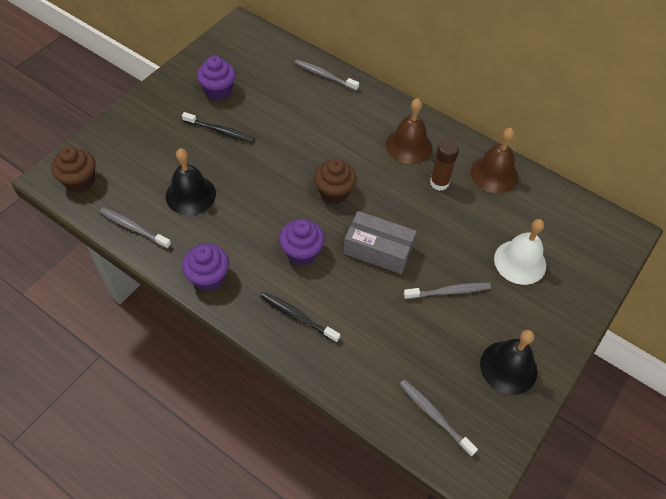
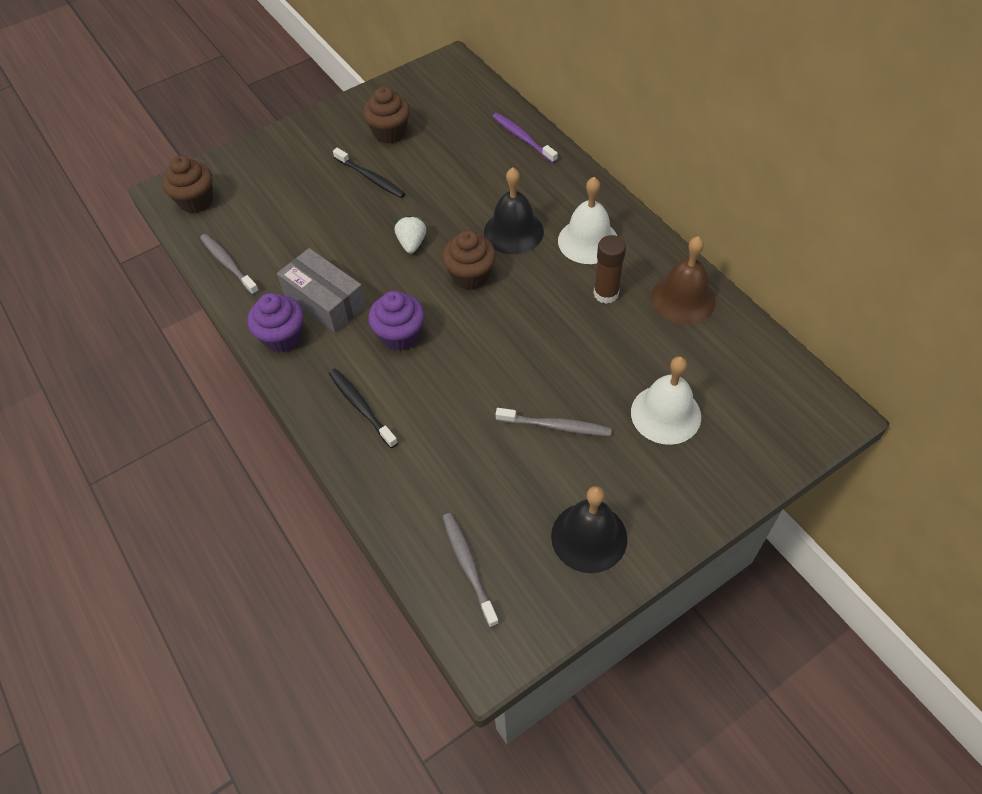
camera: 25 degrees right, 0 degrees up
black bell [166,148,216,215] -> black bell moved to [484,167,544,254]
purple cupcake [197,56,236,101] -> brown cupcake [363,87,410,144]
grey toothbrush [295,59,359,91] -> purple toothbrush [492,113,558,163]
grey box [344,211,417,274] -> grey box moved to [277,248,366,333]
brown bell [386,98,432,164] -> white bell [558,177,617,264]
none -> white strawberry [395,215,426,253]

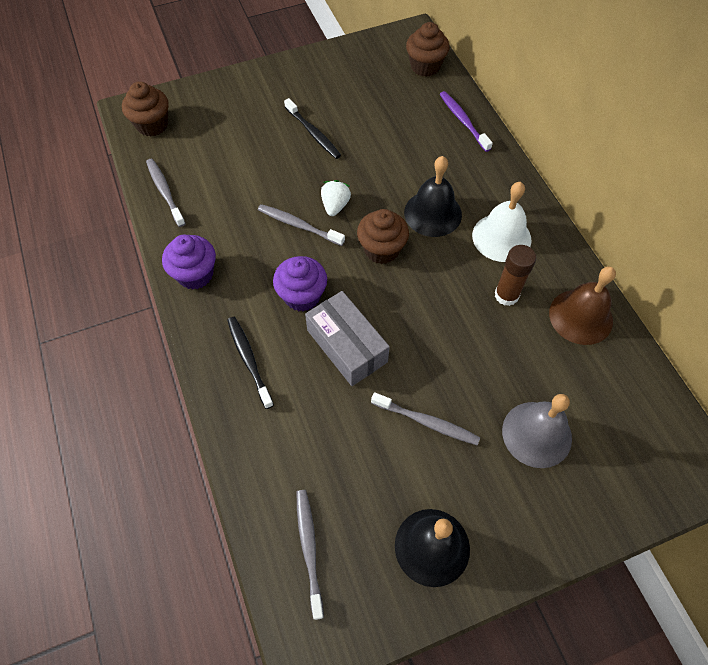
camera: 10 degrees right, 5 degrees up
grey box [277,248,366,333] -> grey box moved to [305,291,390,386]
brown cupcake [363,87,410,144] -> brown cupcake moved to [406,22,450,77]
white bell [631,356,701,445] -> grey bell [502,394,572,468]
none -> grey toothbrush [258,204,345,246]

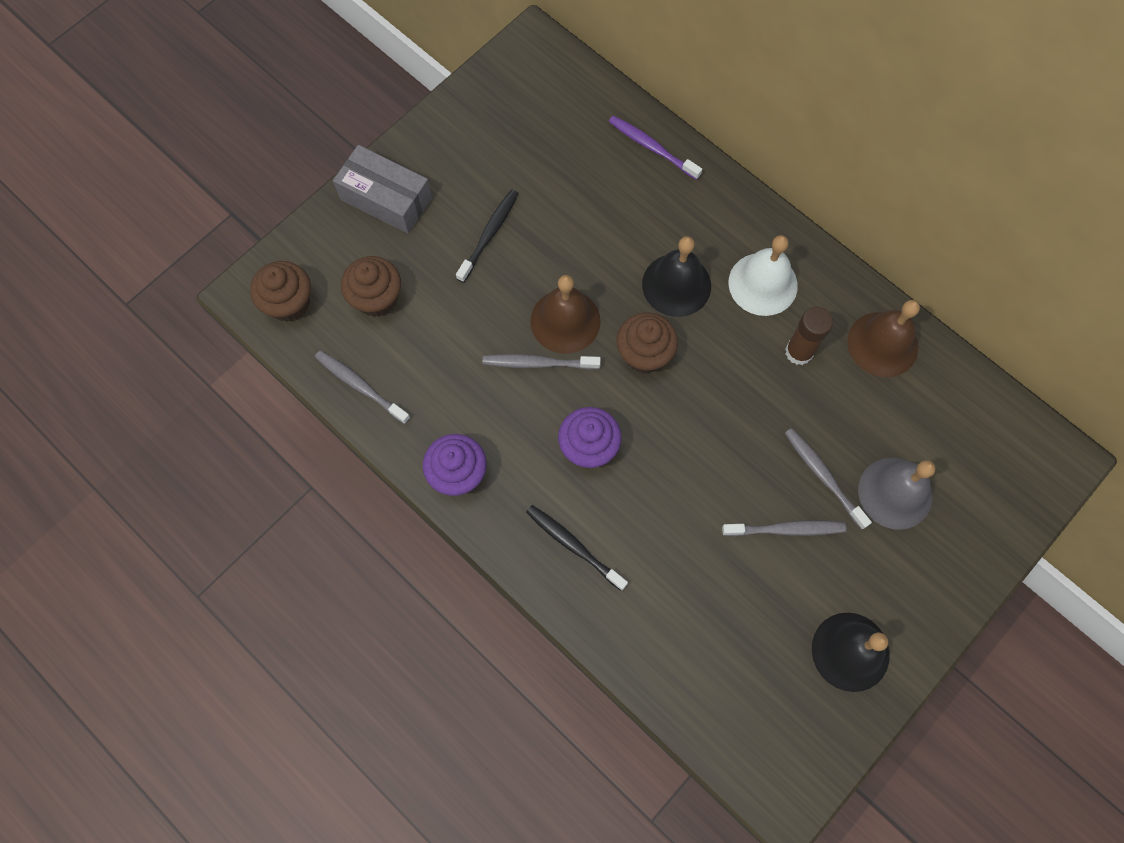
camera: 25 degrees left, 10 degrees up
black toothbrush [284,98,341,159] -> black toothbrush turned 90 degrees counterclockwise [456,189,519,283]
grey toothbrush [297,490,324,620] -> grey toothbrush moved to [785,428,872,530]
grey box [305,291,390,386] -> grey box moved to [333,145,432,234]
white strawberry [321,180,351,216] -> brown bell [531,275,601,354]
brown cupcake [406,22,450,77] -> brown cupcake moved to [341,256,401,317]

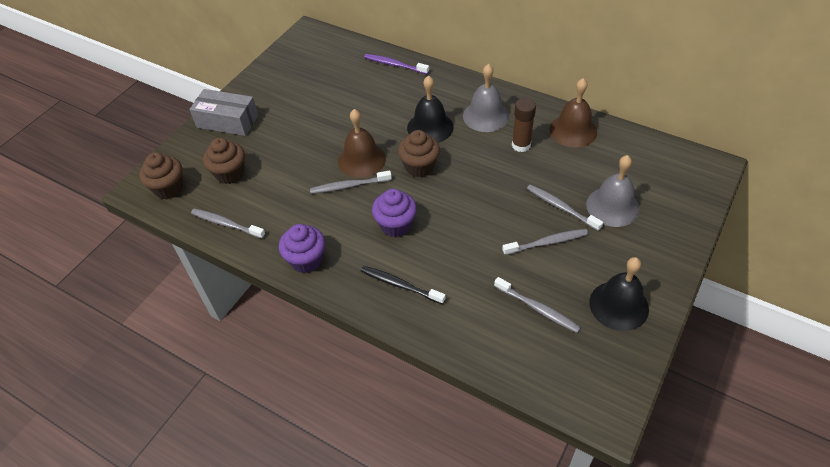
camera: 10 degrees left, 20 degrees down
black toothbrush [456,189,519,283] -> none
white bell [728,235,798,316] -> grey bell [463,64,509,132]
none -> grey toothbrush [494,277,581,333]

